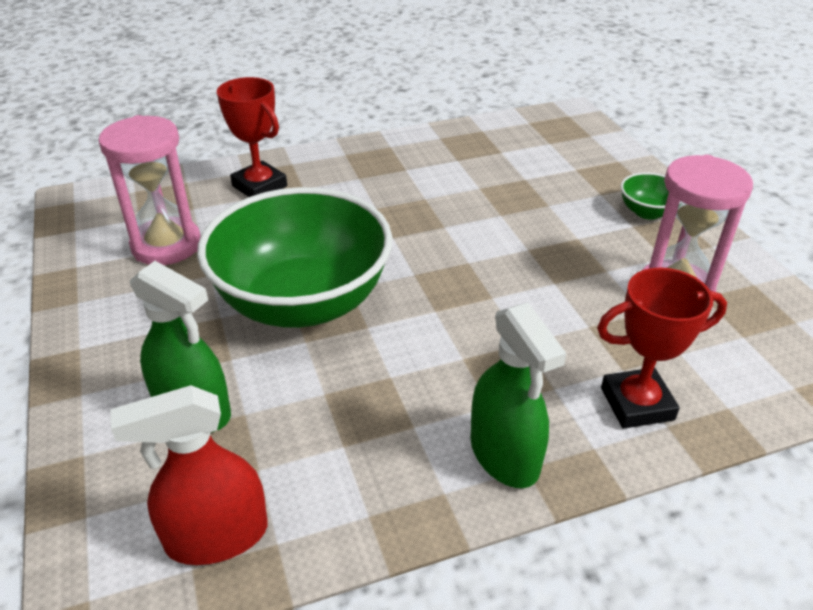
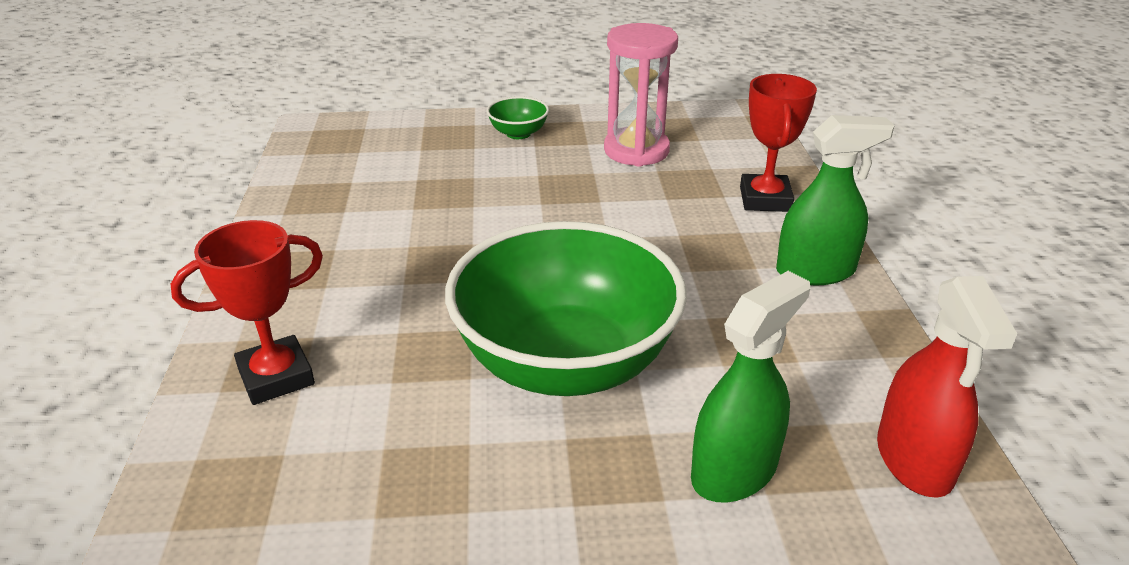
camera: 75 degrees left, 5 degrees down
pink hourglass [99,115,201,265] -> none

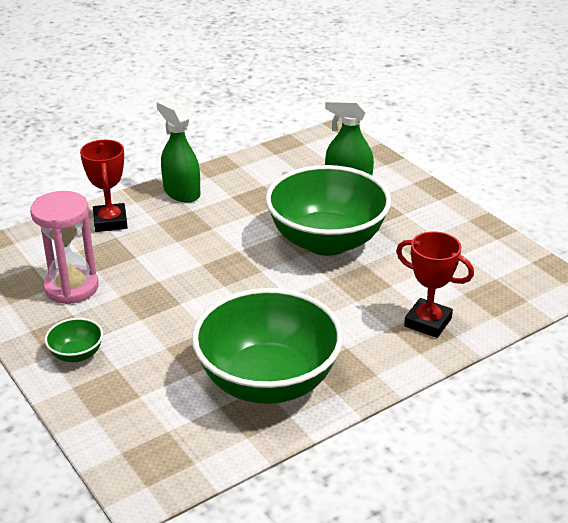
camera: 120 degrees left, 0 degrees up
red trophy [740,74,817,212] -> red trophy turned 75 degrees counterclockwise [80,140,128,232]
red spray bottle [877,276,1017,498] -> none
none -> green bowl [192,288,343,404]

